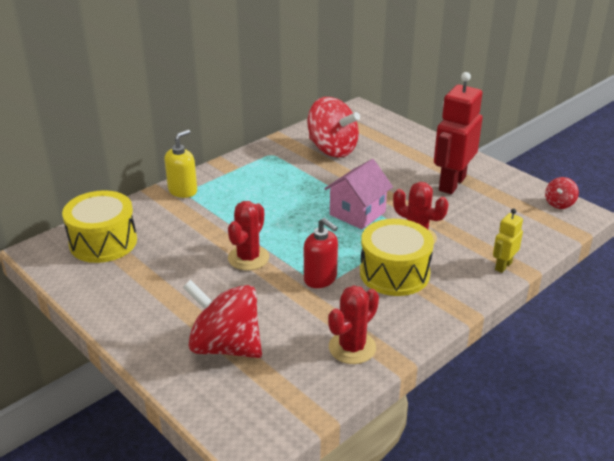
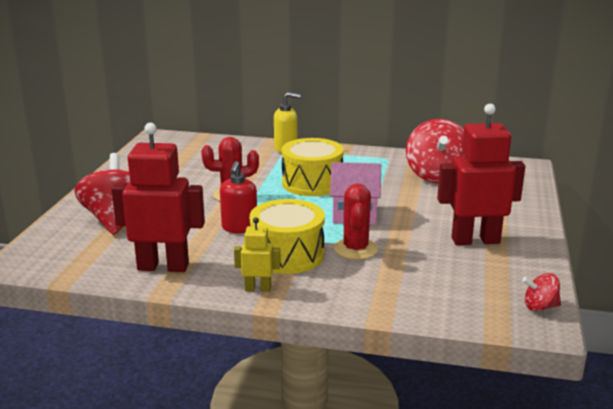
camera: 55 degrees right, 10 degrees down
yellow drum [62,190,137,263] -> yellow drum moved to [281,138,344,196]
red cactus [328,285,379,364] -> red robot [111,123,205,272]
yellow robot [493,209,523,273] -> yellow robot moved to [234,218,281,292]

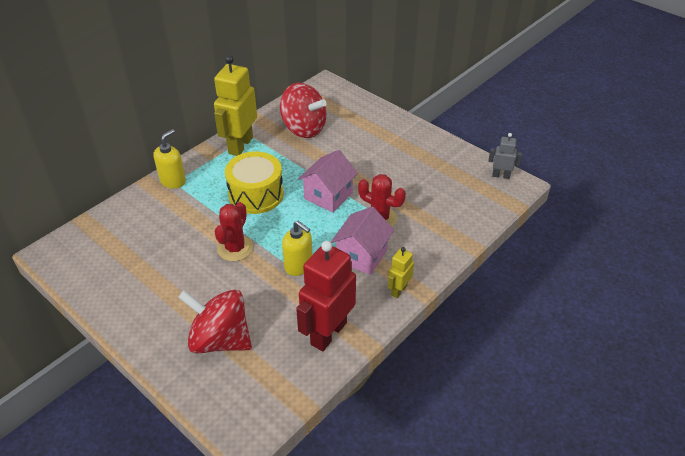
camera: 60 degrees left, 20 degrees up
red soap dispenser [220,161,257,234] -> yellow soap dispenser [282,221,313,276]
yellow drum [249,199,325,274] -> pink house [331,206,394,275]
red robot [437,104,525,245] -> none
red spinning top [522,273,561,311] -> grey robot [488,133,522,179]
none -> yellow robot [214,55,257,156]

